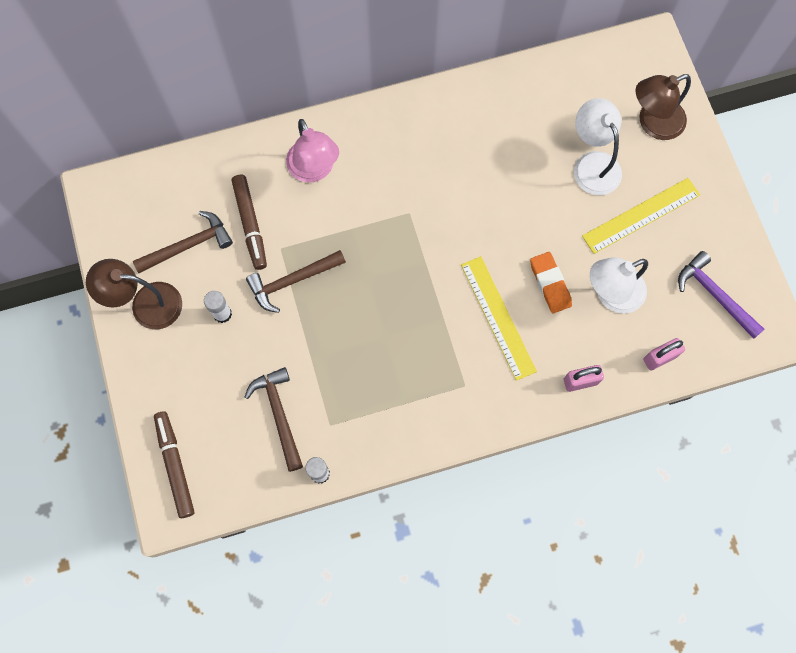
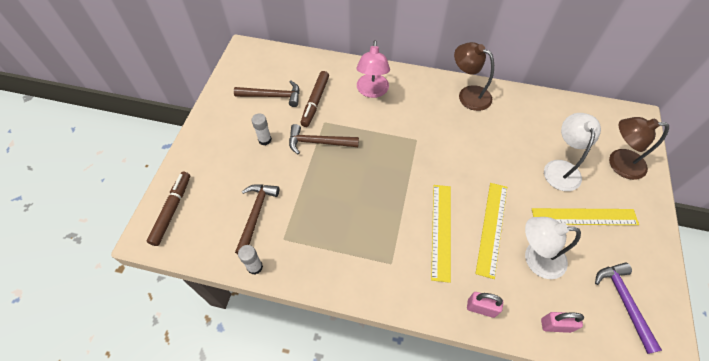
camera: 30 degrees right, 15 degrees down
brown lamp [86,259,182,330] -> brown lamp moved to [454,42,494,111]
orange eraser [530,252,572,313] -> yellow ruler [475,183,507,279]

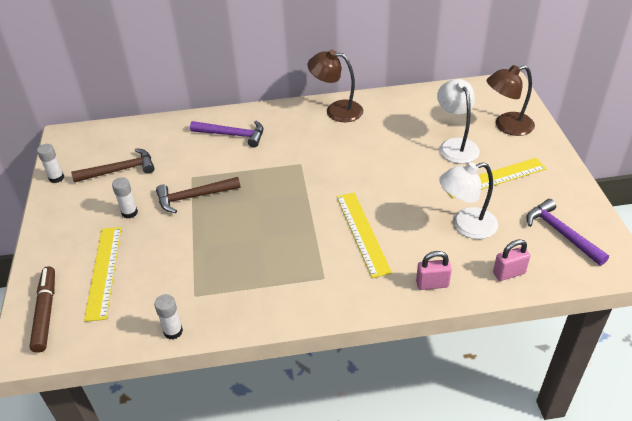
camera: 20 degrees left, 15 degrees down
brown hammer [235,184,279,254] -> none
brown marker [301,71,329,127] -> none
pink lamp [356,40,390,98] -> purple hammer [190,121,263,147]
yellow ruler [475,183,507,279] -> yellow ruler moved to [84,227,121,322]
none -> white glue stick [37,144,64,183]

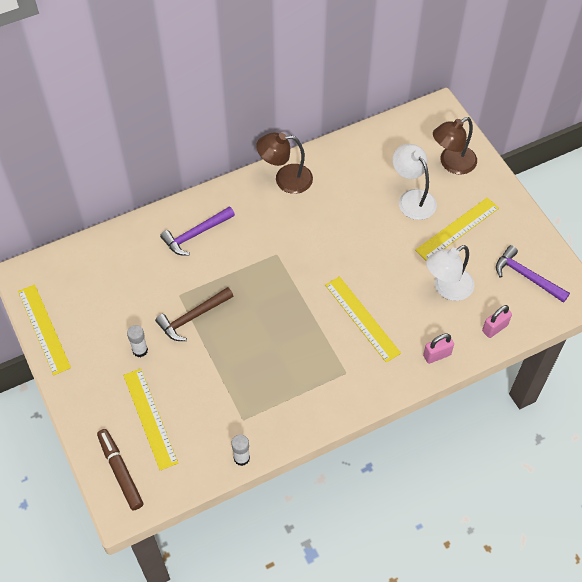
camera: 20 degrees left, 15 degrees up
white glue stick [37,144,64,183] -> yellow ruler [18,284,71,375]
brown hammer [71,148,154,182] -> none
purple hammer [190,121,263,147] -> purple hammer turned 150 degrees clockwise [160,206,235,256]

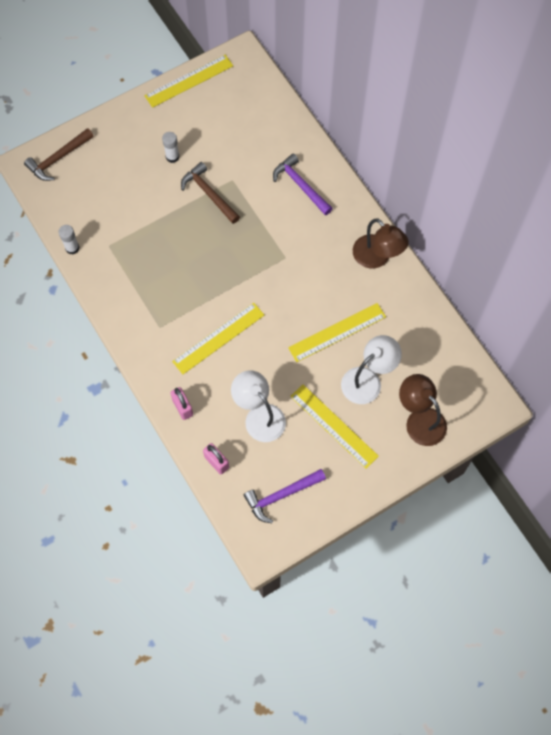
camera: 85 degrees right, 10 degrees up
brown marker [97,429,143,510] -> brown hammer [24,128,94,181]
yellow ruler [123,368,178,470] -> yellow ruler moved to [288,303,386,362]
brown lamp [256,132,313,194] -> brown lamp turned 150 degrees clockwise [353,218,409,268]
purple hammer [496,245,570,303] -> purple hammer turned 150 degrees counterclockwise [243,469,326,523]

